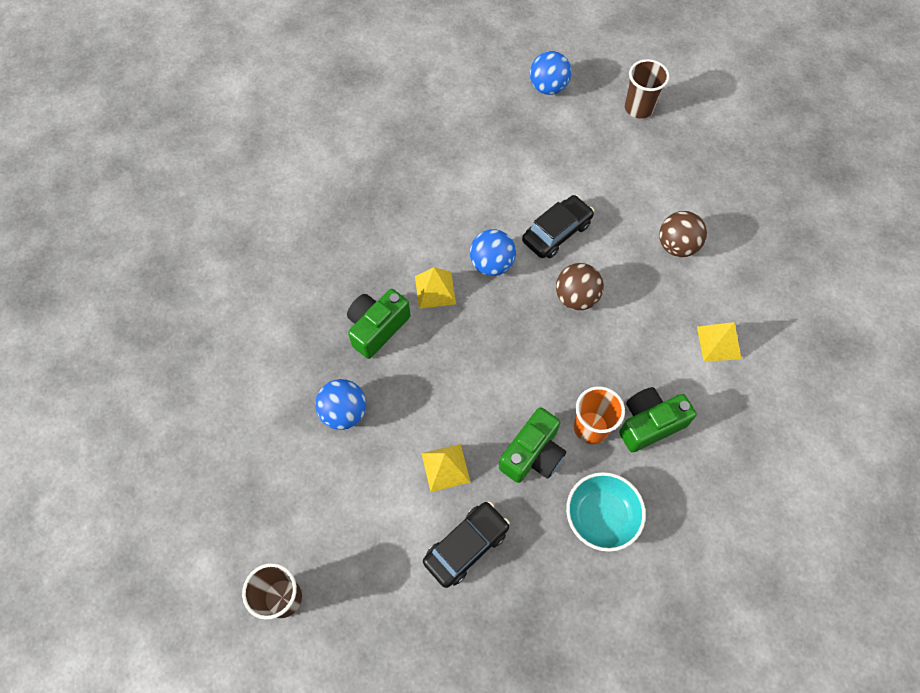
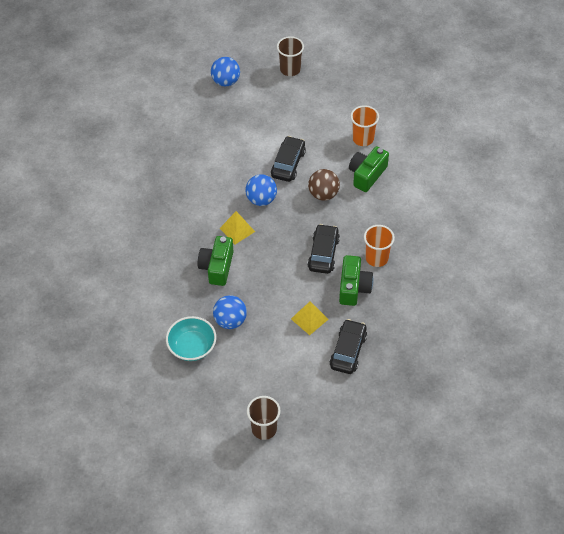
camera: 30 degrees left, 10 degrees down
turquoise bowl [566,472,646,552] -> turquoise bowl moved to [166,316,216,361]
green camera [619,387,697,452] -> green camera moved to [349,146,389,192]
brown ball [659,211,707,257] -> orange cup [351,105,379,146]
yellow pyramid [697,322,742,361] -> none
none -> black car [307,224,340,274]

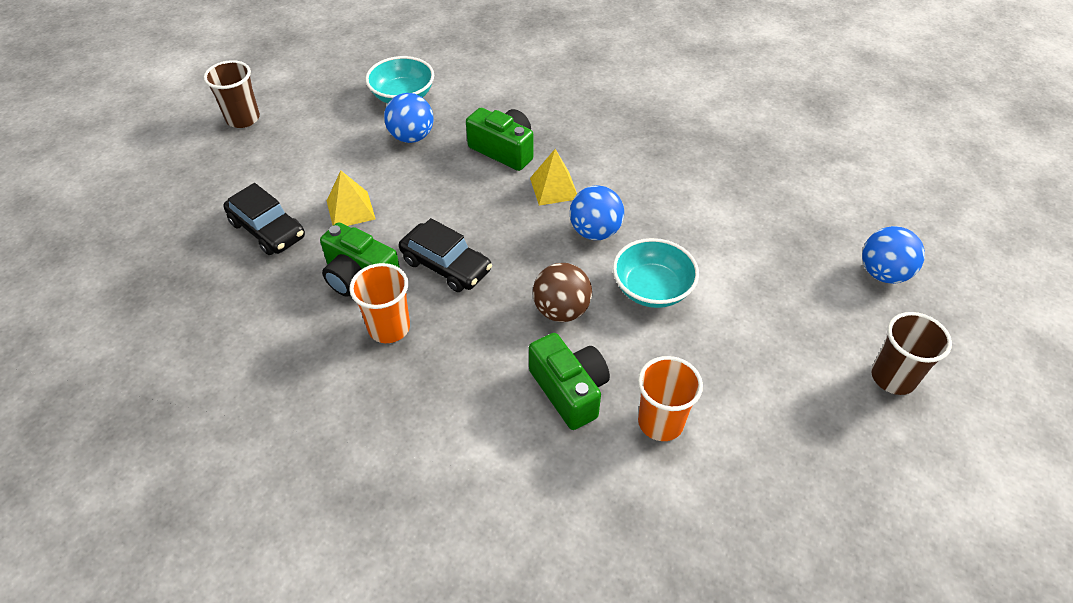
camera: 115 degrees right, 5 degrees down
black car [271,136,306,182] -> turquoise bowl [613,238,699,308]

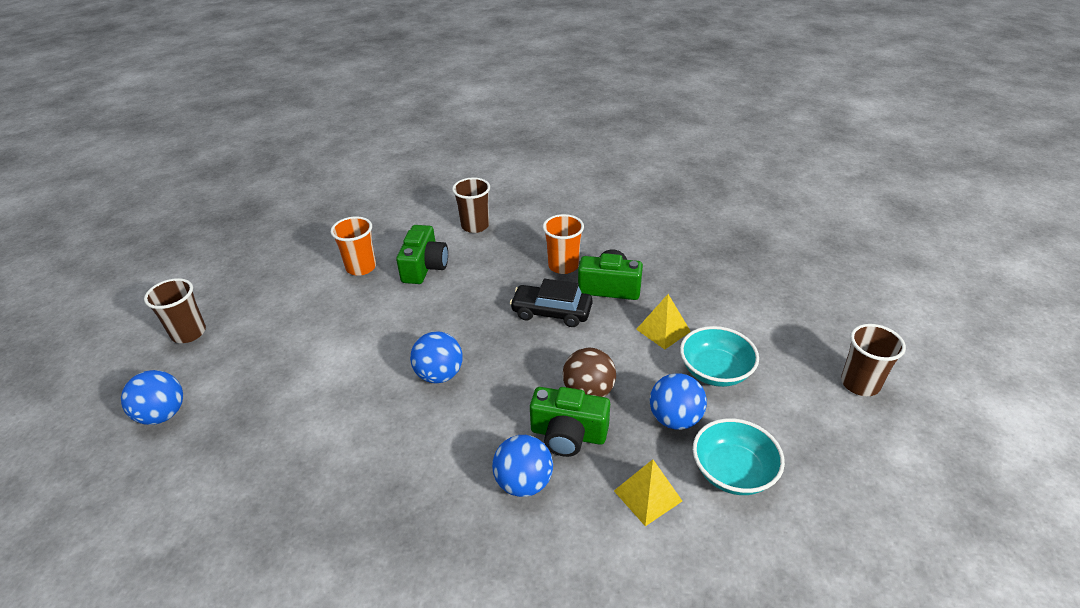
camera: 160 degrees right, 10 degrees down
black car [223,183,305,255] -> none
green camera [529,333,610,430] -> green camera turned 120 degrees counterclockwise [396,225,448,284]
yellow pyramid [530,149,577,206] -> yellow pyramid moved to [614,459,682,526]
brown ball [533,263,592,322] -> brown ball moved to [563,348,616,397]
turquoise bowl [613,238,699,308] -> turquoise bowl moved to [680,326,759,387]
none -> brown cup [452,177,490,233]
none -> blue ball [492,435,553,497]

